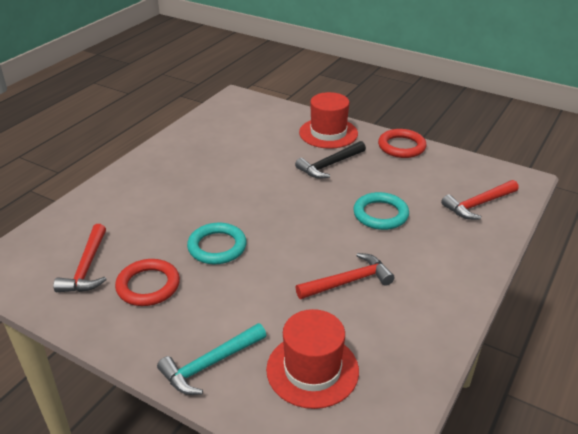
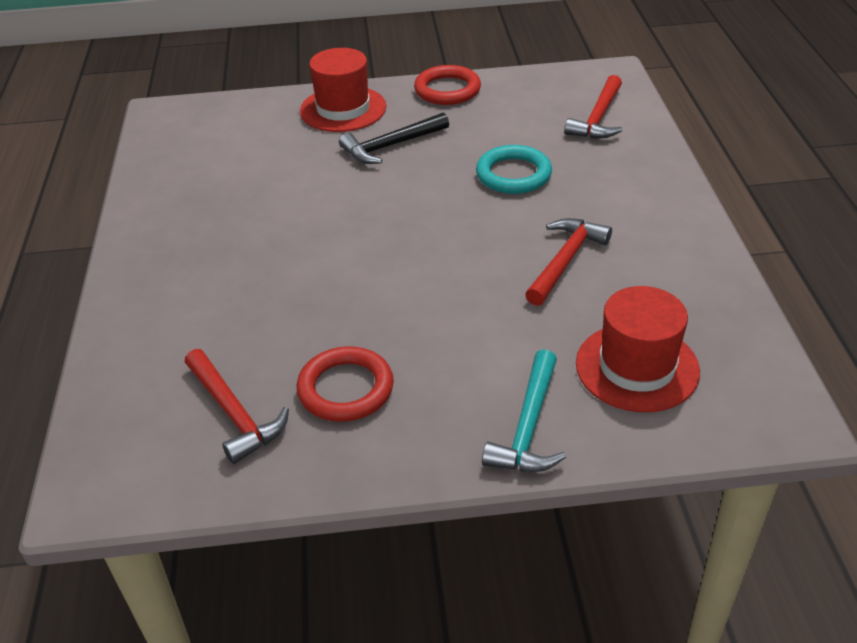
camera: 35 degrees left, 5 degrees up
turquoise ring [187,223,247,264] -> none
black hammer [295,141,366,179] -> black hammer turned 45 degrees clockwise [339,112,449,164]

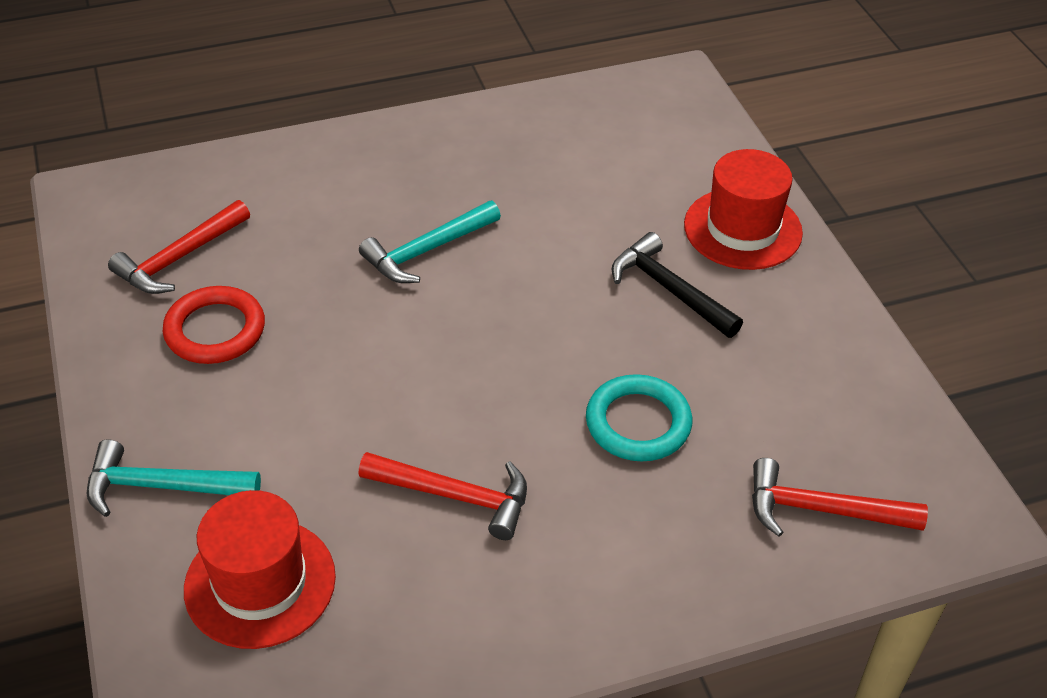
camera: 75 degrees right, 5 degrees up
red ring [414,65,481,105] -> none
none -> turquoise hammer [359,201,501,283]

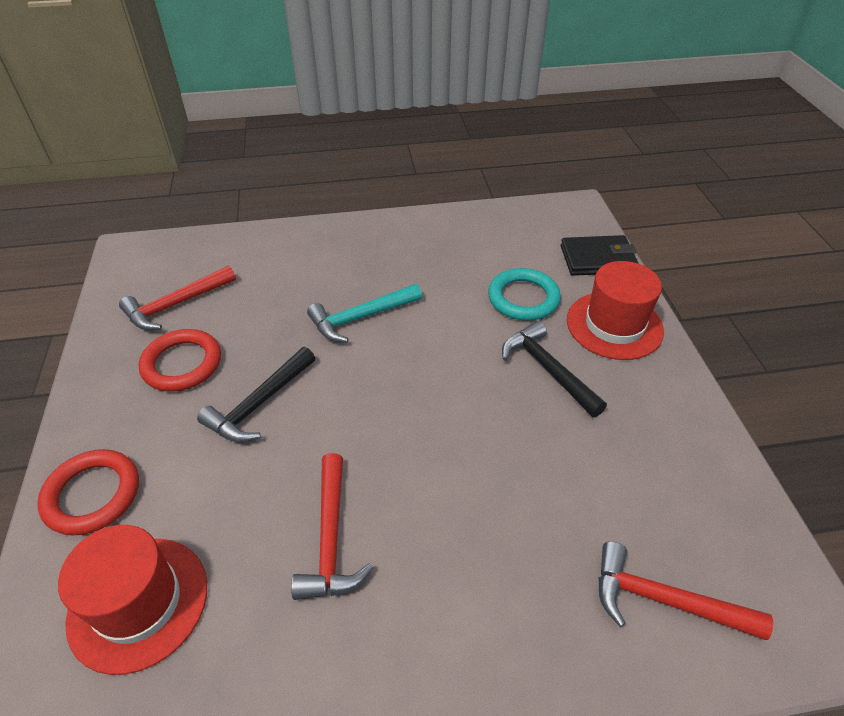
camera: 10 degrees right, 0 degrees up
turquoise hammer [87,439,261,517] -> red ring [37,449,139,535]
red hammer [358,452,527,540] -> red hammer turned 60 degrees clockwise [291,453,373,600]
turquoise ring [586,374,692,462] -> turquoise ring moved to [488,268,561,321]
none -> black hammer [197,347,315,443]
none -> black wallet [561,235,639,276]

